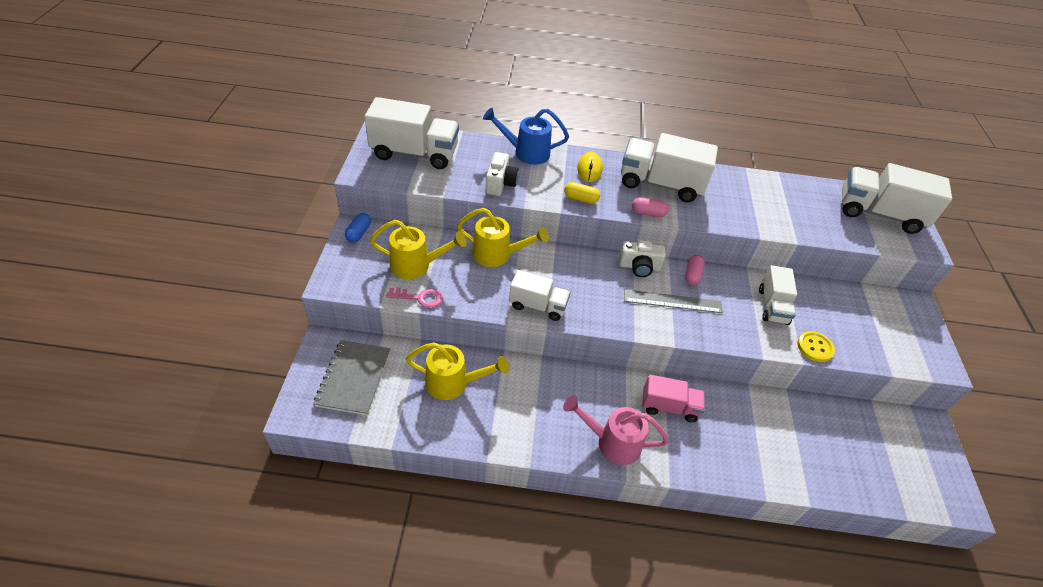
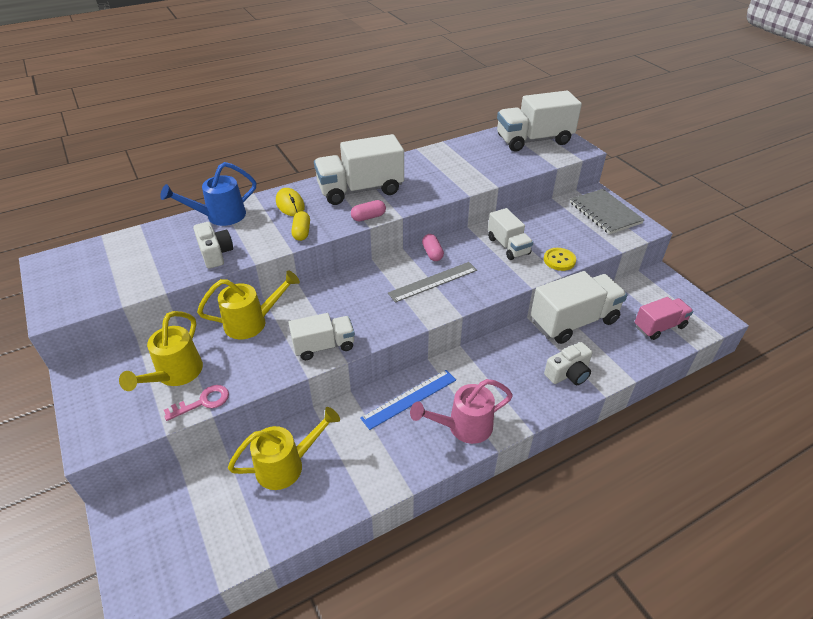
camera: 30 degrees left, 5 degrees down
grey notebook [313,340,390,415] -> grey notebook moved to [570,189,644,234]
blue capsule [345,213,371,242] -> none
white truck [364,97,459,169] -> white truck moved to [531,271,627,344]
yellow watering can [370,220,467,279] -> yellow watering can turned 135 degrees clockwise [119,311,203,391]
yellow capsule [564,182,600,204] -> yellow capsule turned 75 degrees counterclockwise [291,211,310,241]
white camera [619,240,666,277] -> white camera moved to [544,342,592,385]
pink truck [642,375,705,422] -> pink truck moved to [635,297,693,340]
none -> blue ruler [360,370,456,430]

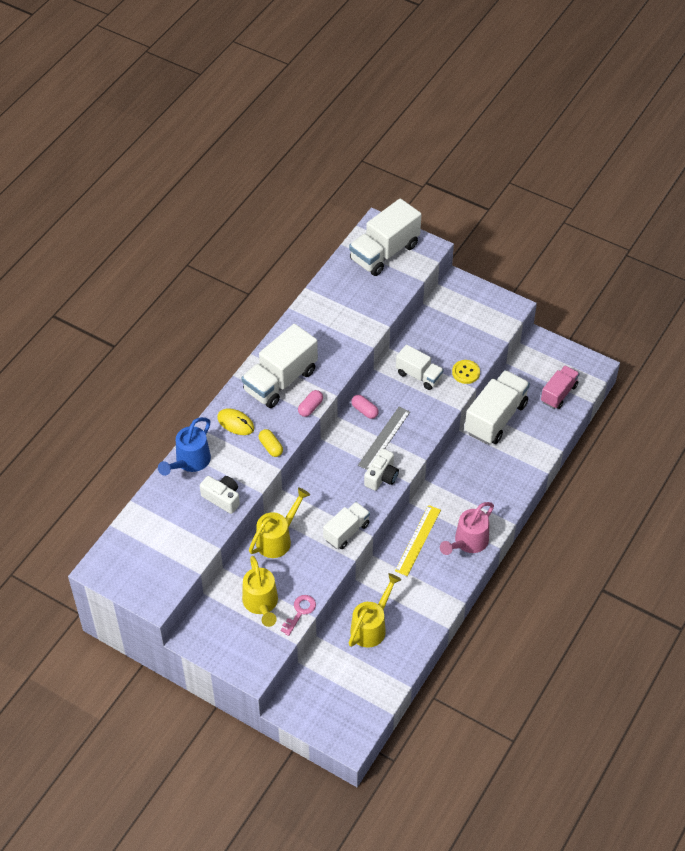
camera: 30 degrees left, 10 degrees up
blue ruler [360,370,456,430] -> yellow ruler [395,505,441,576]
white camera [544,342,592,385] -> white camera moved to [364,448,399,491]
grey notebook [570,189,644,234] -> none

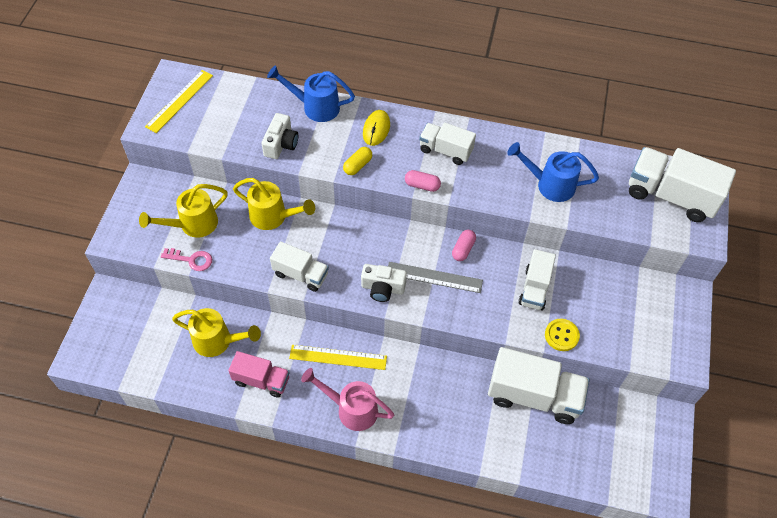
camera: 70 degrees right, 5 degrees up
white truck [241,324,318,408] -> white truck [419,122,476,165], size x0.60
pink truck [541,366,580,409] -> pink truck moved to [228,351,290,397]
none -> yellow ruler [145,70,213,133]
none -> blue watering can [507,142,599,202]

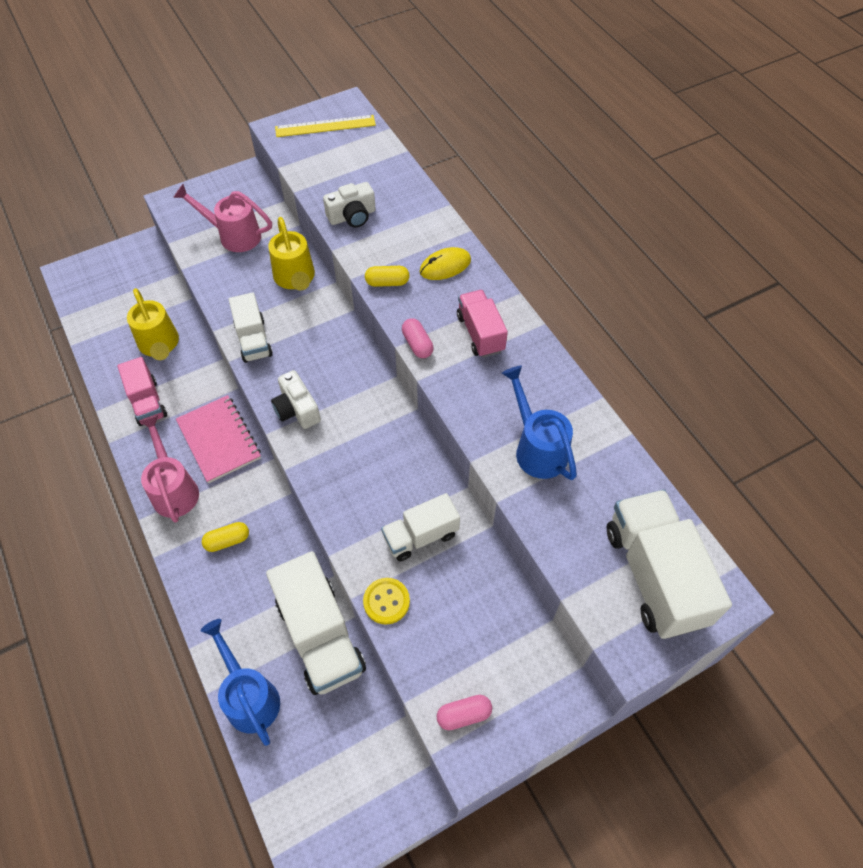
camera: 50 degrees right, 0 degrees up
yellow watering can [139,184,228,237] -> pink watering can [173,184,272,252]
pink key [161,248,212,271] -> none
blue watering can [267,65,355,122] -> blue watering can moved to [201,619,280,746]
yellow ruler [289,345,387,370] -> pink notebook [176,395,261,483]
grey ruler [388,262,483,293] -> none
white truck [419,122,476,165] -> pink truck [457,290,508,358]
pink capsule [452,230,476,261] -> pink capsule moved to [436,695,492,730]
none -> yellow capsule [202,522,249,552]

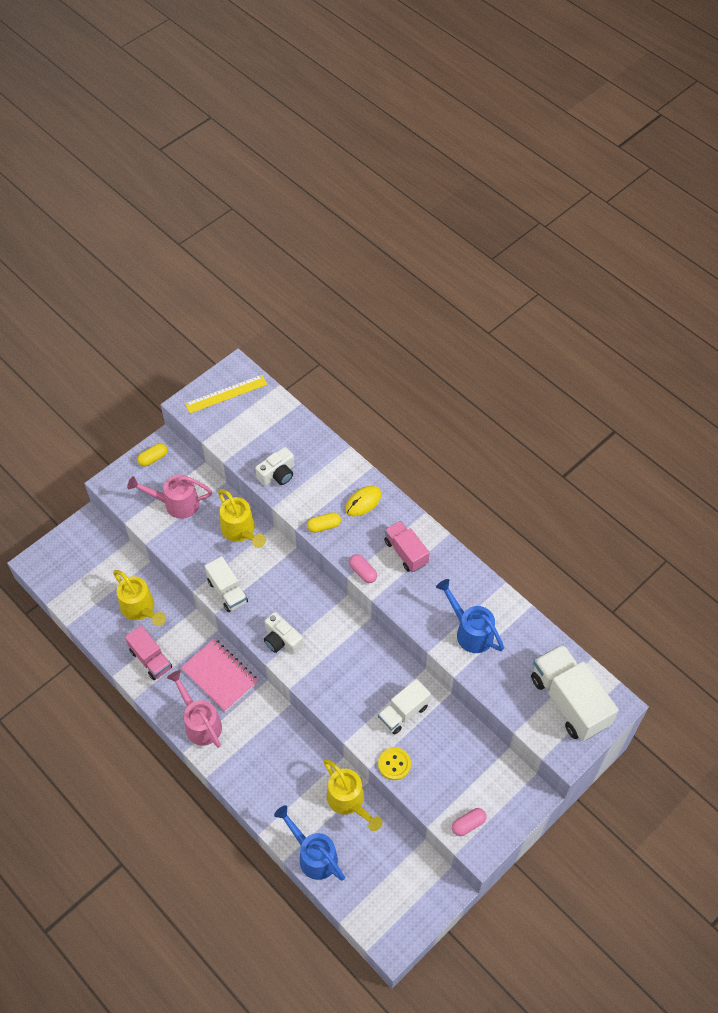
camera: 15 degrees left, 0 degrees up
yellow capsule [202,522,249,552] -> yellow capsule moved to [137,443,167,467]
white truck [266,551,366,695] -> yellow watering can [323,759,383,831]

